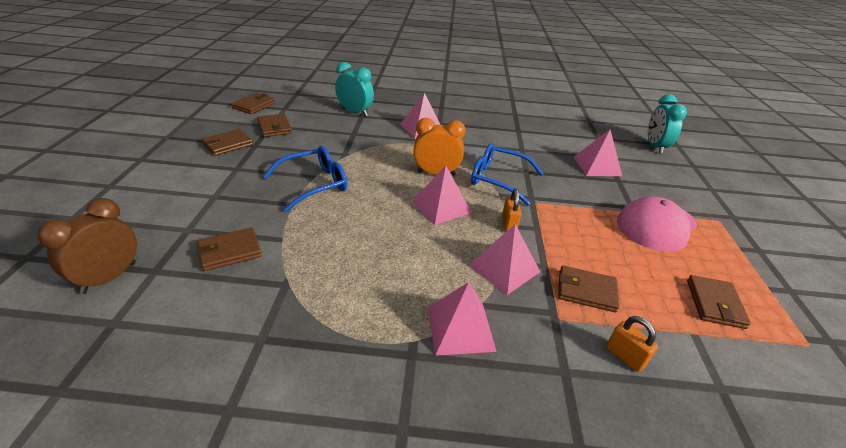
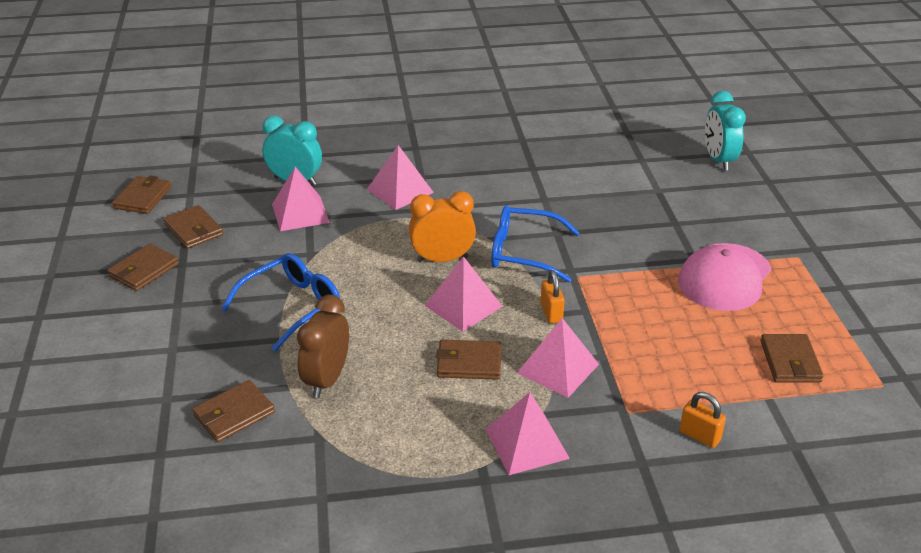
camera: 10 degrees left, 0 degrees up
brown clock [37,198,137,294] -> brown clock moved to [297,295,349,398]
brown wallet [558,266,620,313] -> brown wallet moved to [436,340,501,380]
pink pyramid [574,130,622,176] -> pink pyramid moved to [272,167,330,231]

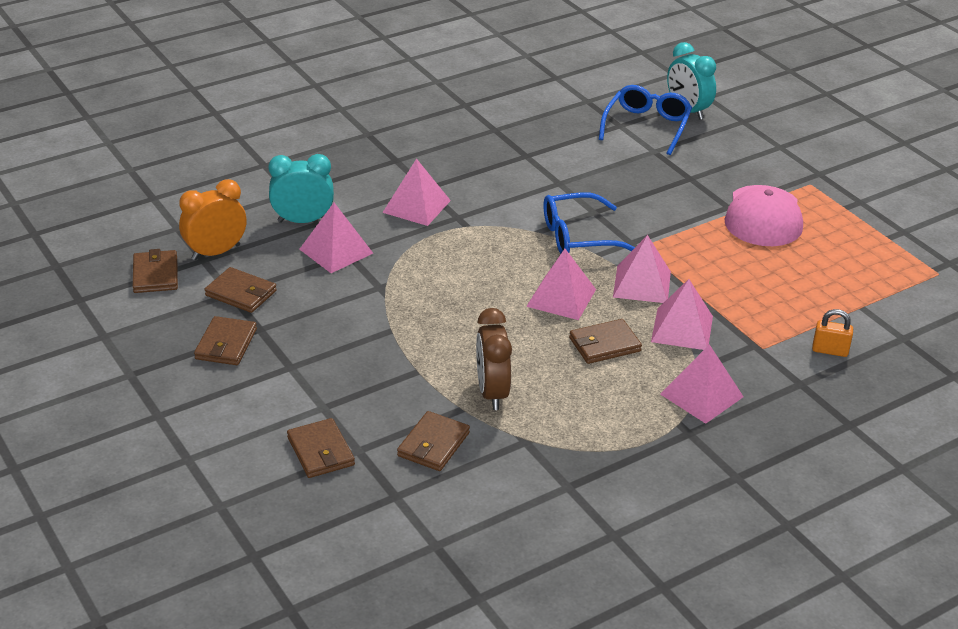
camera: 25 degrees left, 0 degrees up
blue glasses [221,253,340,352] -> blue glasses moved to [599,85,692,155]
orange clock [409,191,476,263] -> orange clock moved to [179,179,246,260]
orange padlock [540,270,565,324] -> pink pyramid [613,235,671,303]
brown wallet [761,334,824,382] -> brown wallet moved to [287,418,355,478]

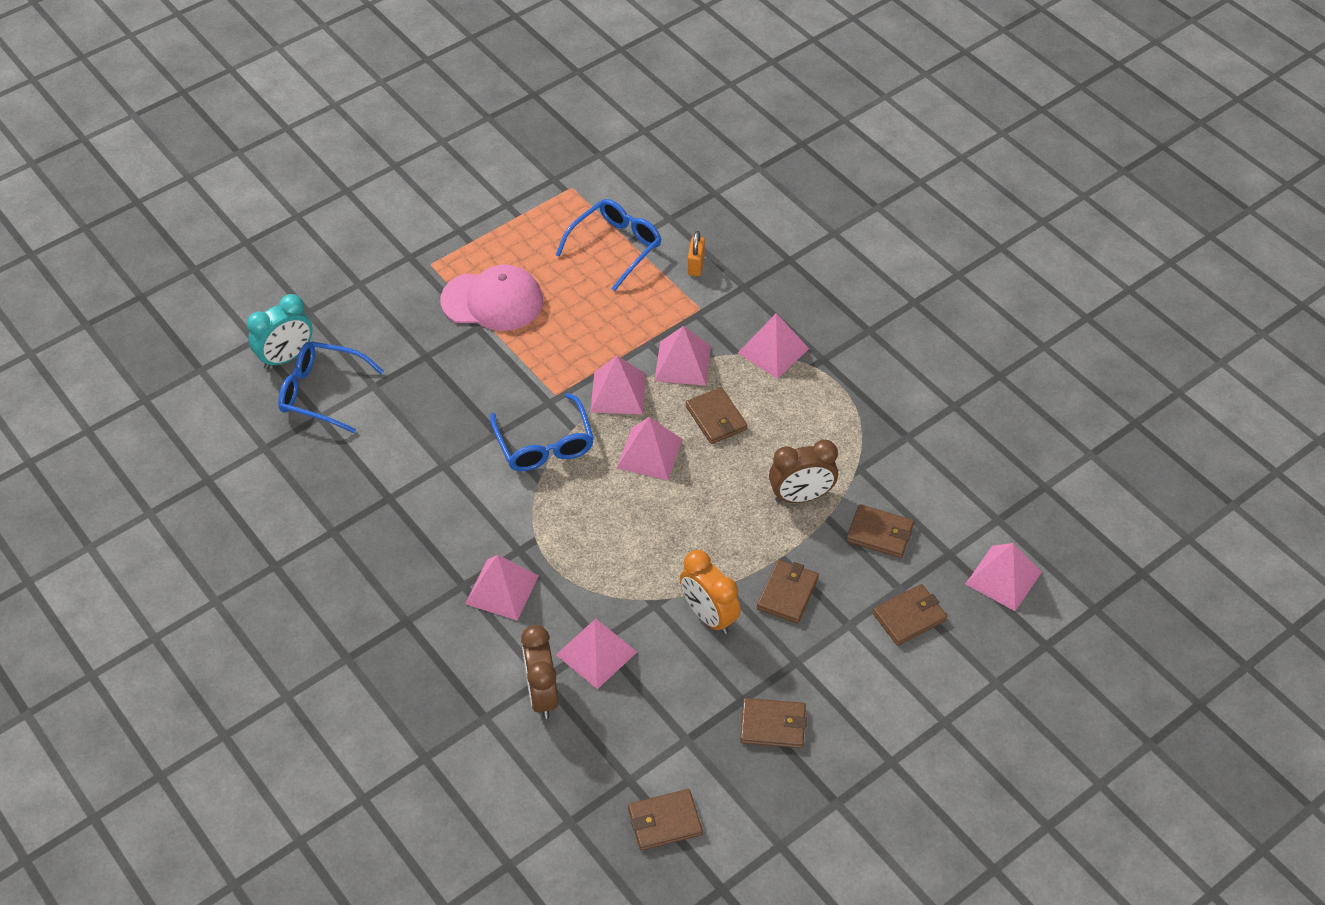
camera: 95 degrees left, 15 degrees up
orange clock [179,179,246,260] -> orange clock moved to [680,550,741,634]
brown wallet [204,267,277,313] -> brown wallet moved to [757,560,819,623]
turquoise clock [268,154,334,223] -> brown clock [521,625,558,719]
none -> blue glasses [556,199,661,291]
none -> pink pyramid [966,543,1042,611]

